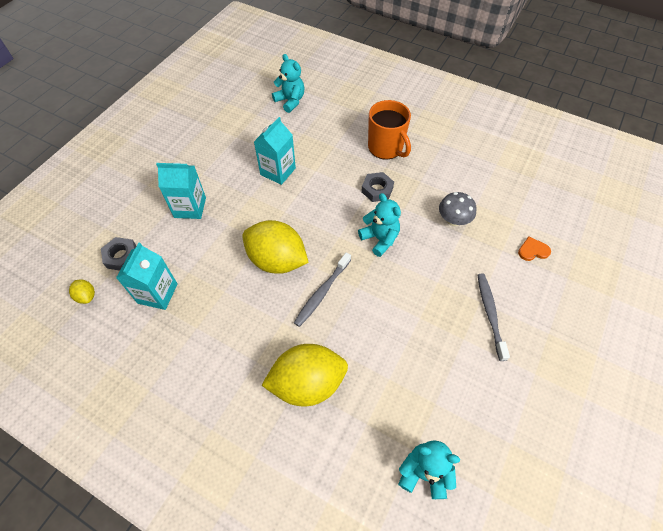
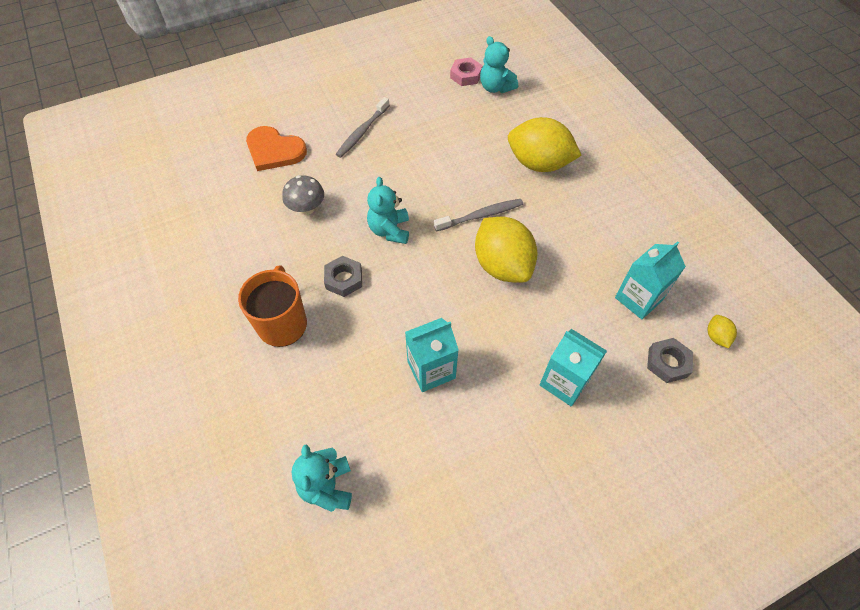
camera: 145 degrees left, 0 degrees up
orange heart [518,237,551,261] -> orange heart [246,126,307,171], size x1.97
none -> pink nut [450,58,483,86]

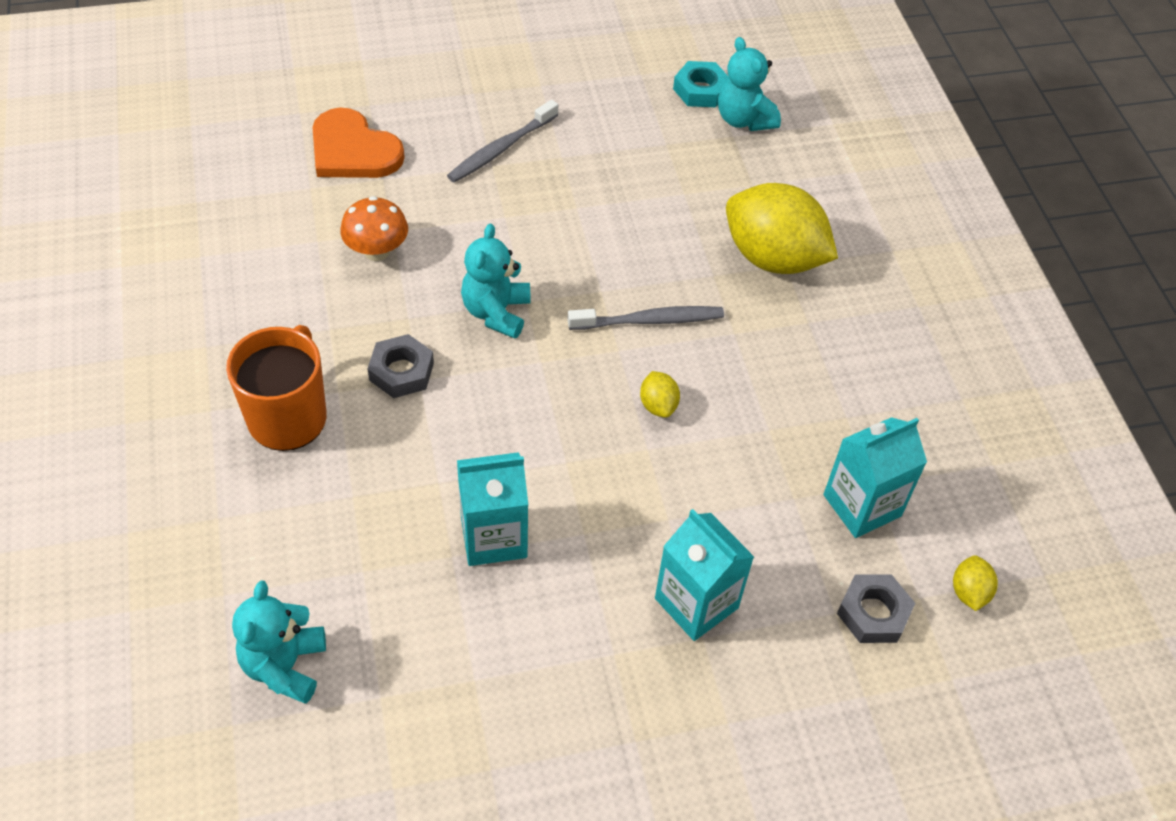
camera: 10 degrees right, 5 degrees down
grey mushroom [282,175,324,215] -> orange mushroom [340,196,408,261]
pink nut [450,58,483,86] -> turquoise nut [673,61,729,107]
yellow lemon [475,217,538,283] -> yellow lemon [640,371,680,418], size x0.42

